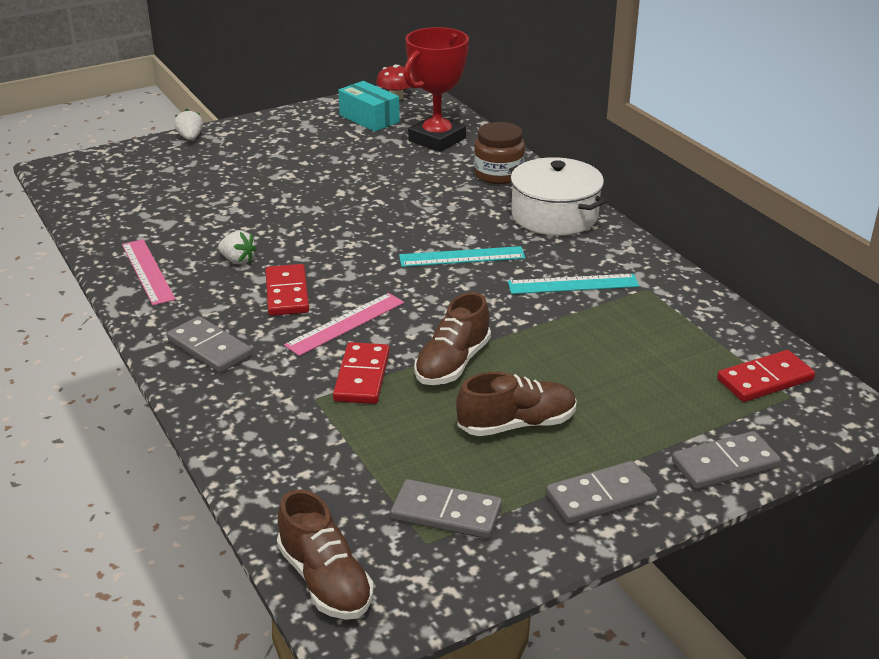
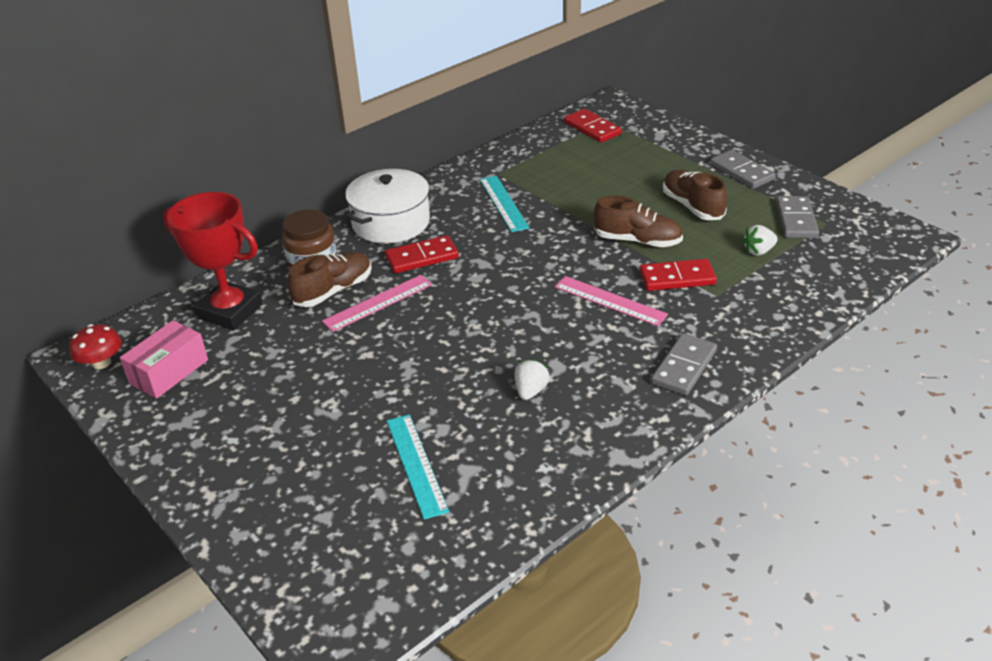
camera: 100 degrees left, 5 degrees up
pink ruler [122,239,176,305] -> pink ruler moved to [322,275,432,332]
white strawberry [174,109,203,140] -> white strawberry moved to [742,225,778,256]
red domino [265,264,309,316] -> red domino moved to [385,235,459,273]
brown shoe [277,489,374,620] -> brown shoe moved to [288,252,372,307]
turquoise box [338,81,400,132] -> pink box [120,320,208,399]
turquoise ruler [399,246,525,267] -> turquoise ruler moved to [387,415,449,520]
grey domino [672,431,781,489] -> none

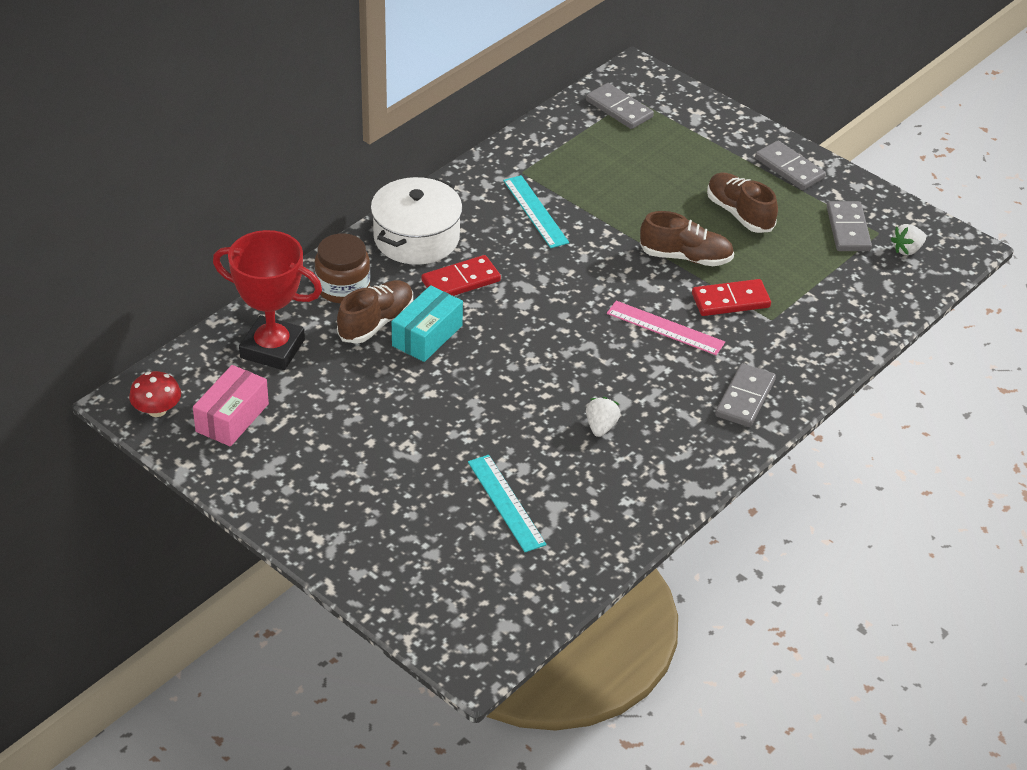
camera: 10 degrees left, 5 degrees up
pink ruler [322,275,432,332] -> turquoise box [392,285,463,362]
red domino [564,109,622,143] -> grey domino [586,83,654,129]
white strawberry [742,225,778,256] -> white strawberry moved to [891,224,926,255]

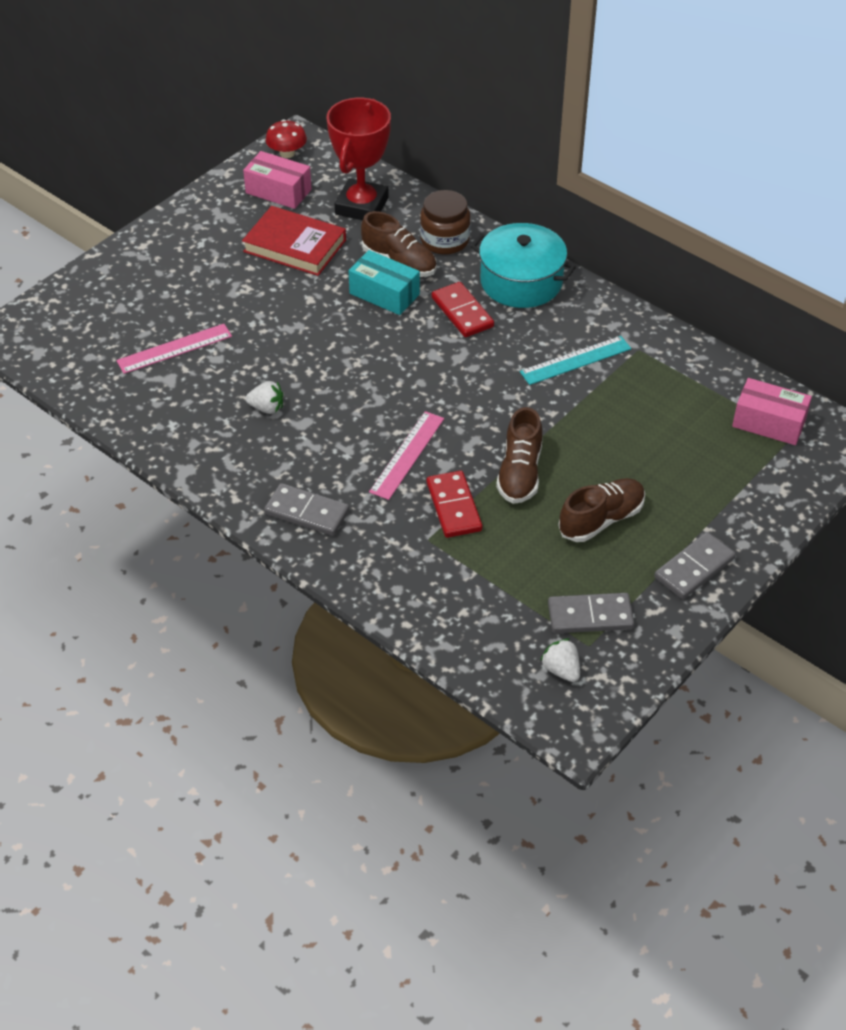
camera: 90 degrees right, 5 degrees up
white pot [371,177,463,265] -> turquoise pot [471,223,576,308]
turquoise ruler [468,455,547,552] -> pink ruler [116,324,232,374]
grey domino [586,83,654,129] -> pink box [732,378,812,445]
none -> red book [242,206,346,276]

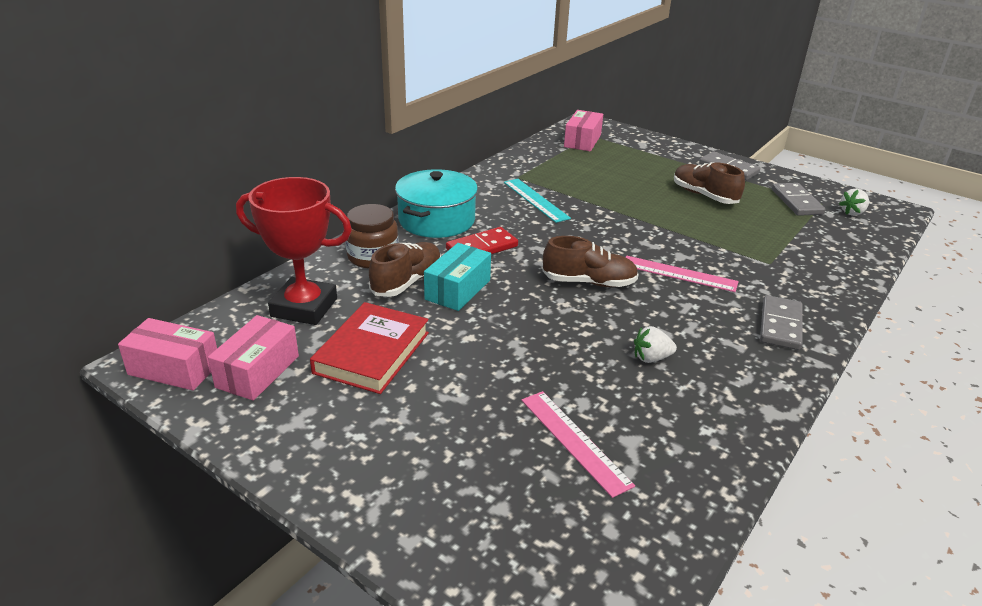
camera: 95 degrees left, 15 degrees down
white strawberry [245,381,283,414] -> white strawberry turned 105 degrees counterclockwise [634,326,677,363]
red mushroom [266,120,307,158] -> pink box [118,318,217,391]
red domino [427,471,482,538] -> none
brown shoe [496,407,542,504] -> brown shoe moved to [542,236,639,287]

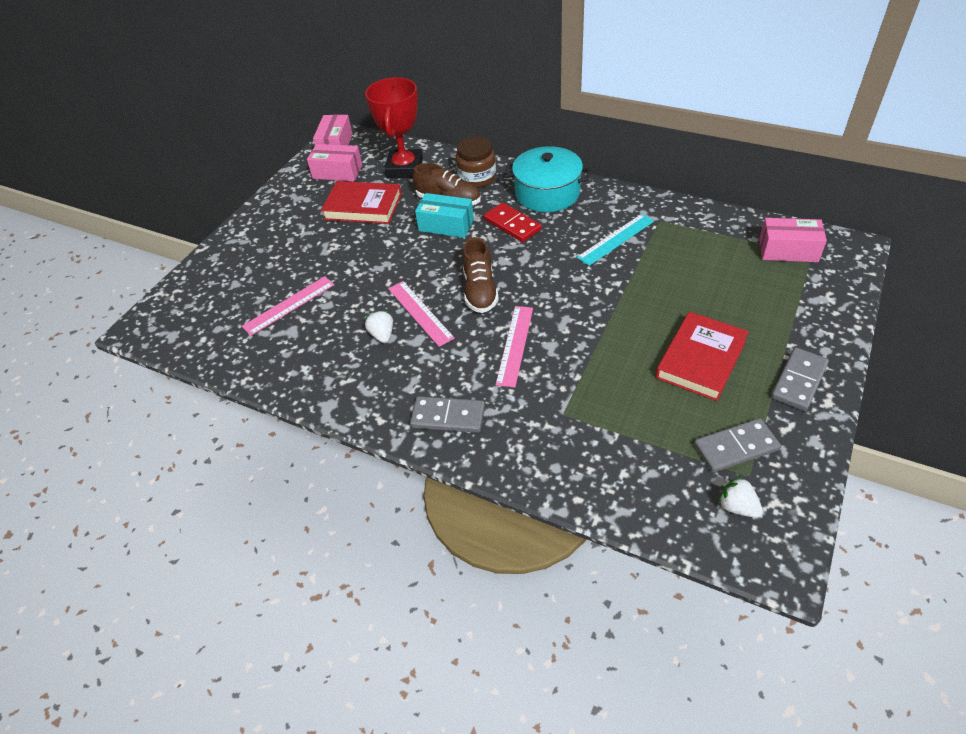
camera: 85 degrees right, 15 degrees up
brown shoe [674,162,745,204] -> red book [655,311,749,401]
none -> pink ruler [388,281,455,347]

